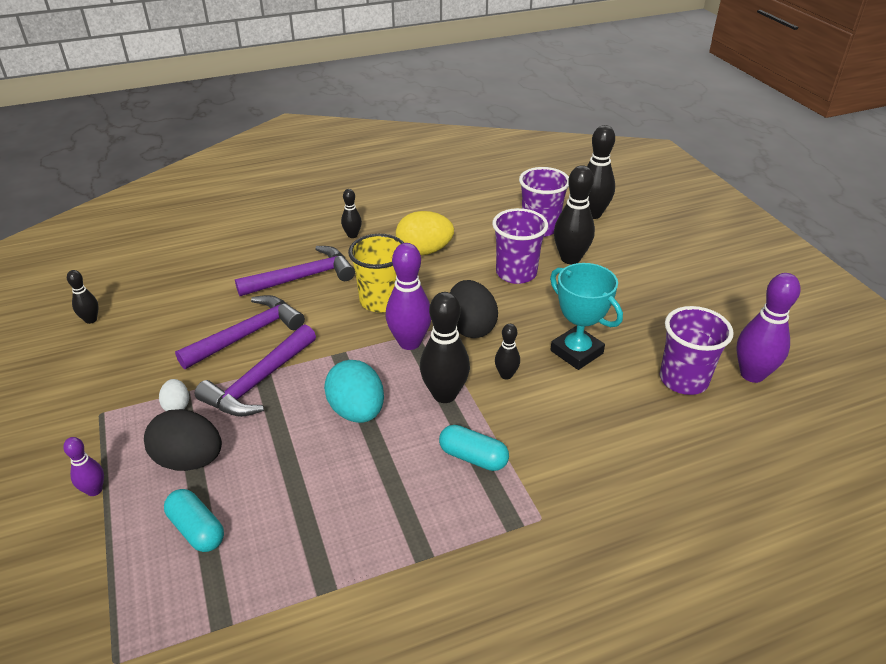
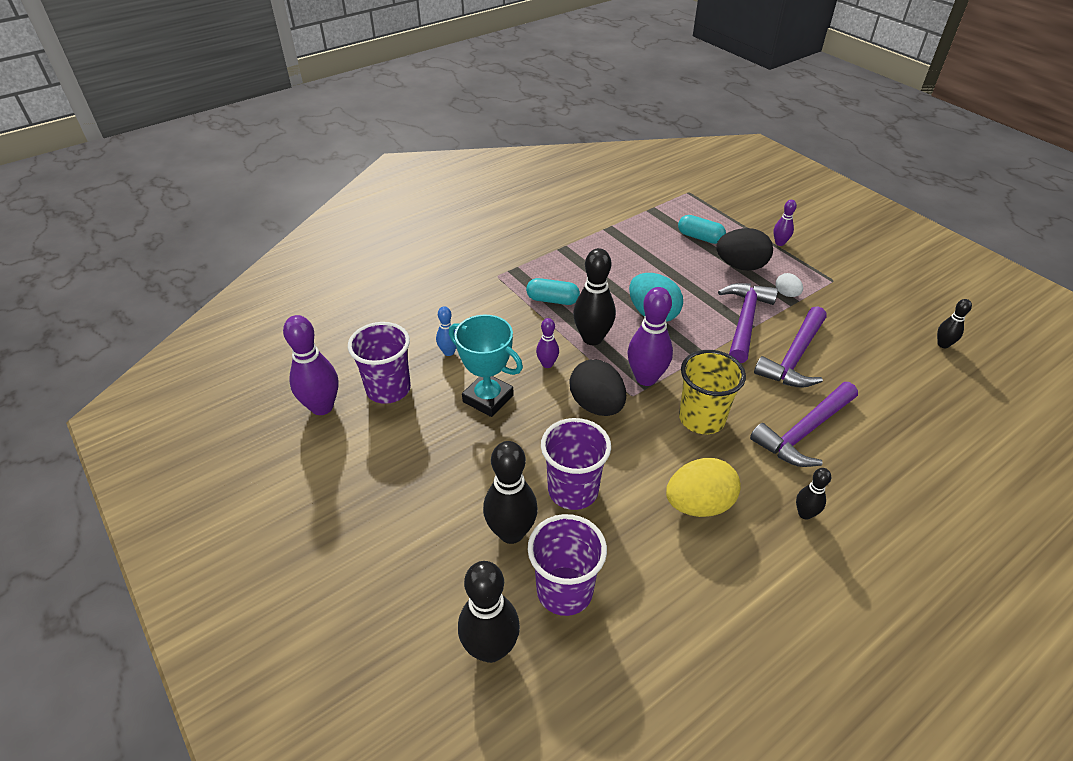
camera: 165 degrees right, 5 degrees up
black bowling pin [495,324,520,380] -> purple bowling pin [536,318,559,368]
none -> blue bowling pin [436,306,457,356]

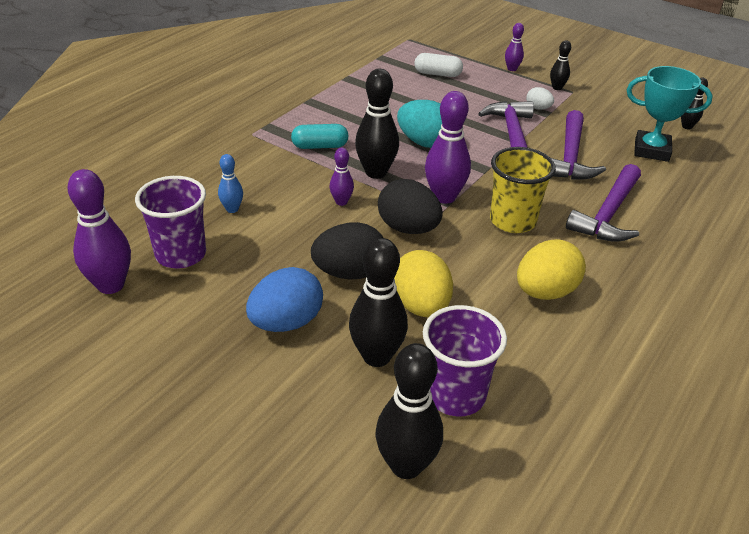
camera: 20 degrees left, 5 degrees down
turquoise trophy [449,315,523,417] -> turquoise trophy moved to [627,66,713,162]
purple cup [541,418,611,510] -> yellow egg [394,250,453,317]
turquoise capsule [678,215,726,244] -> white capsule [414,53,463,77]
black egg [716,228,773,271] -> black egg moved to [311,222,383,279]
black bowling pin [796,468,831,520] -> black bowling pin moved to [550,40,571,90]
none -> blue egg [246,267,323,332]

